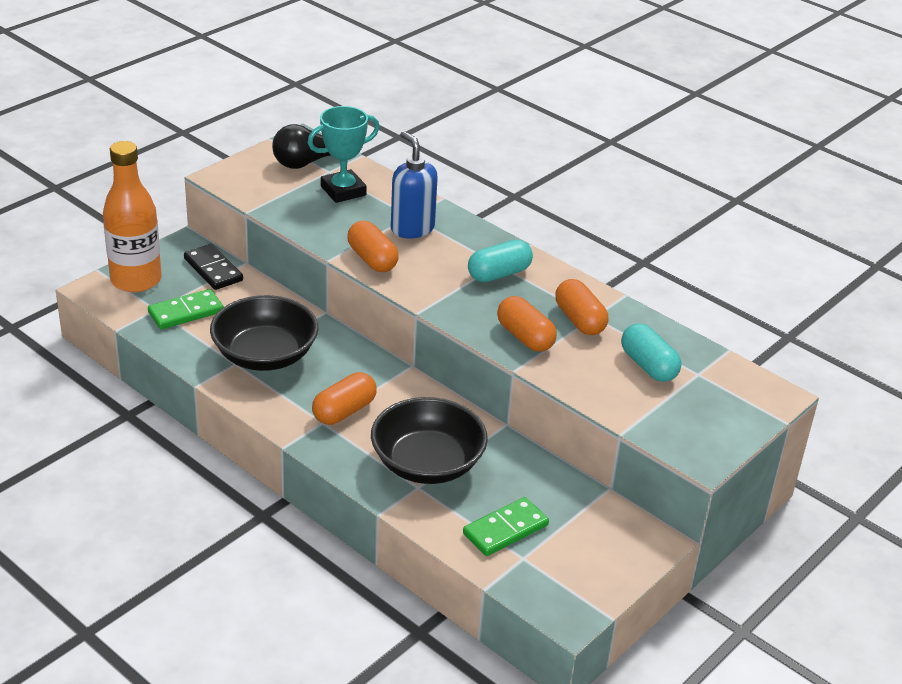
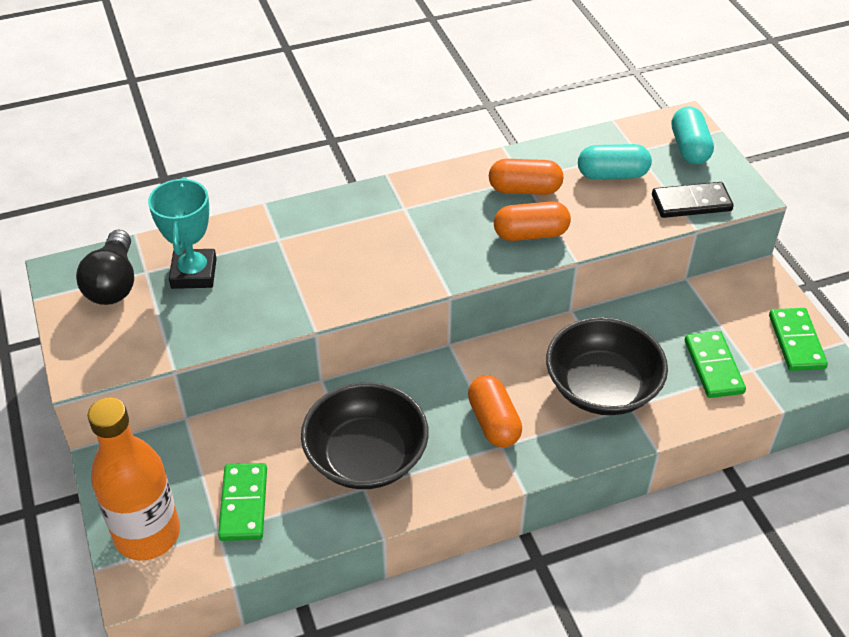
camera: 60 degrees left, 10 degrees up
black domino [184,244,243,290] -> black domino moved to [652,182,734,218]
orange capsule [347,221,399,272] -> none
blue soap dispenser [391,131,438,238] -> none
turquoise capsule [468,239,533,282] -> turquoise capsule moved to [672,106,714,165]
none -> green domino [769,308,828,371]

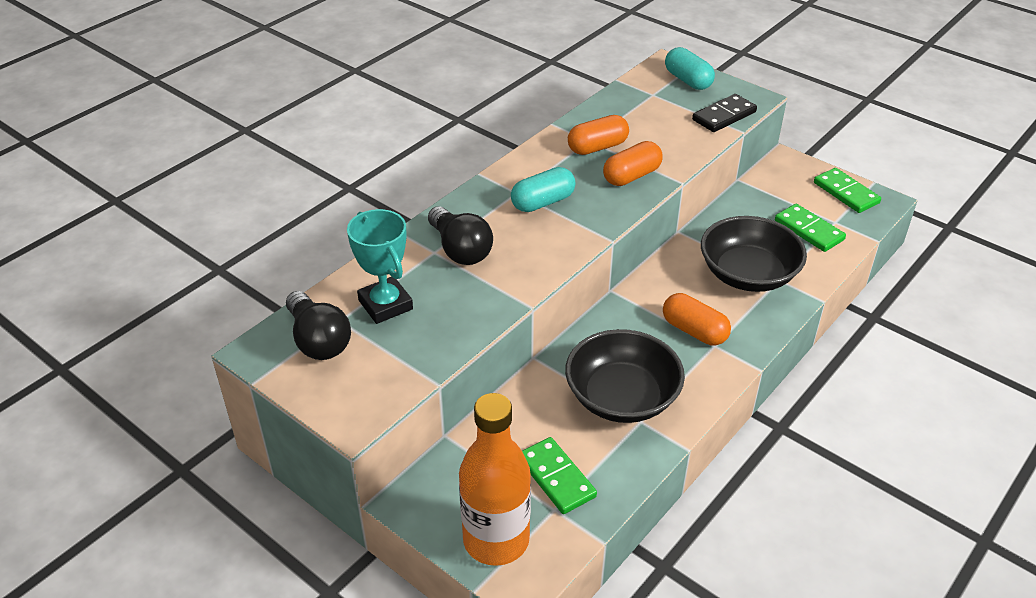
camera: 30 degrees left, 5 degrees down
turquoise capsule [578,144,652,179] -> turquoise capsule moved to [511,167,576,212]
none -> black light bulb [428,206,493,265]

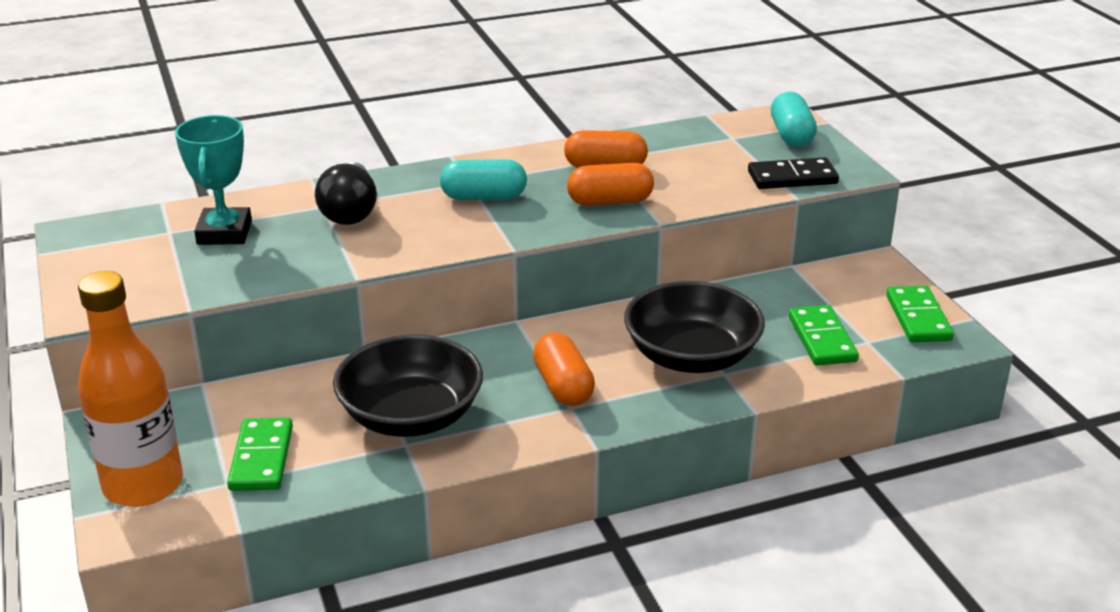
camera: 30 degrees right, 10 degrees down
black light bulb [286,291,351,360] -> none

